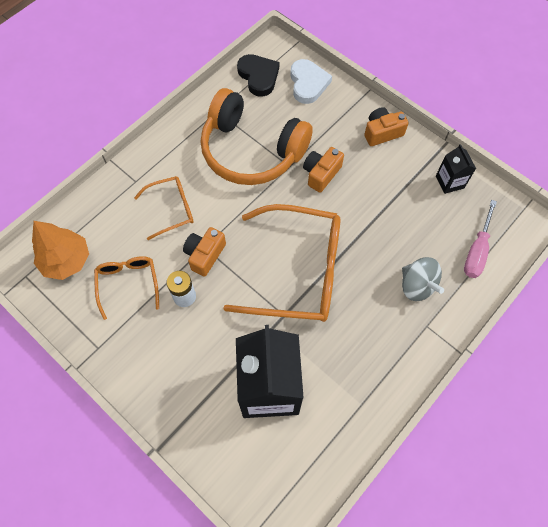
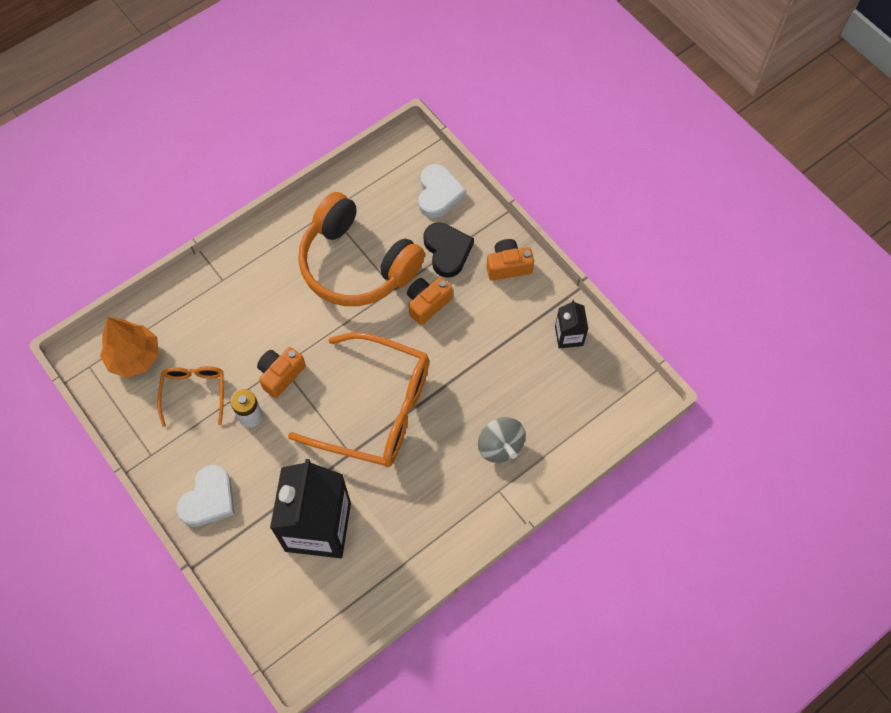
camera: 10 degrees right, 0 degrees up
orange glasses [134,176,194,240] -> none
black heart [237,54,279,97] -> black heart moved to [423,222,474,278]
pink screwdriver [464,200,497,278] -> none
none -> white heart [177,465,235,527]

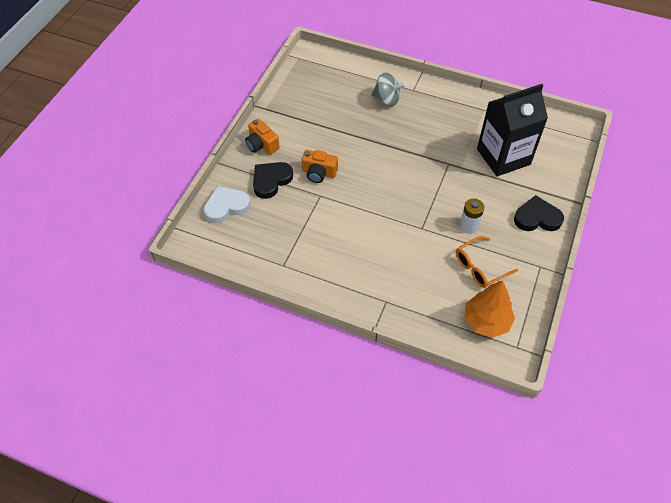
camera: 120 degrees left, 10 degrees down
white heart [177,465,235,527] -> black heart [514,195,564,231]
orange camera [257,347,306,398] -> none
orange glasses [288,332,429,467] -> none
orange headphones [298,192,425,306] -> none
grey spinning top [478,417,526,463] -> grey spinning top turned 75 degrees clockwise [371,73,406,106]
black carton [555,300,588,348] -> none

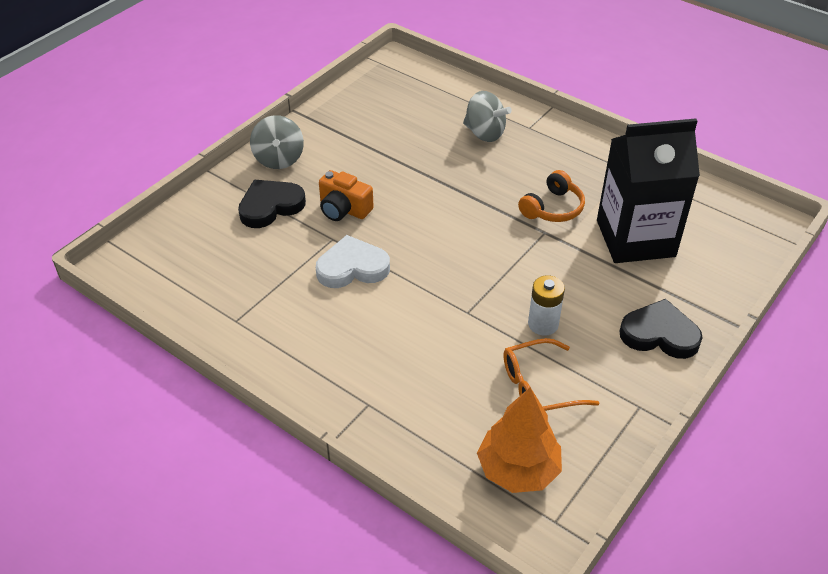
camera: 15 degrees right, 10 degrees down
white heart [204,186,251,223] -> white heart moved to [316,235,390,288]
orange camera [245,119,280,155] -> grey spinning top [250,115,304,169]
none -> orange headphones [518,170,585,222]

